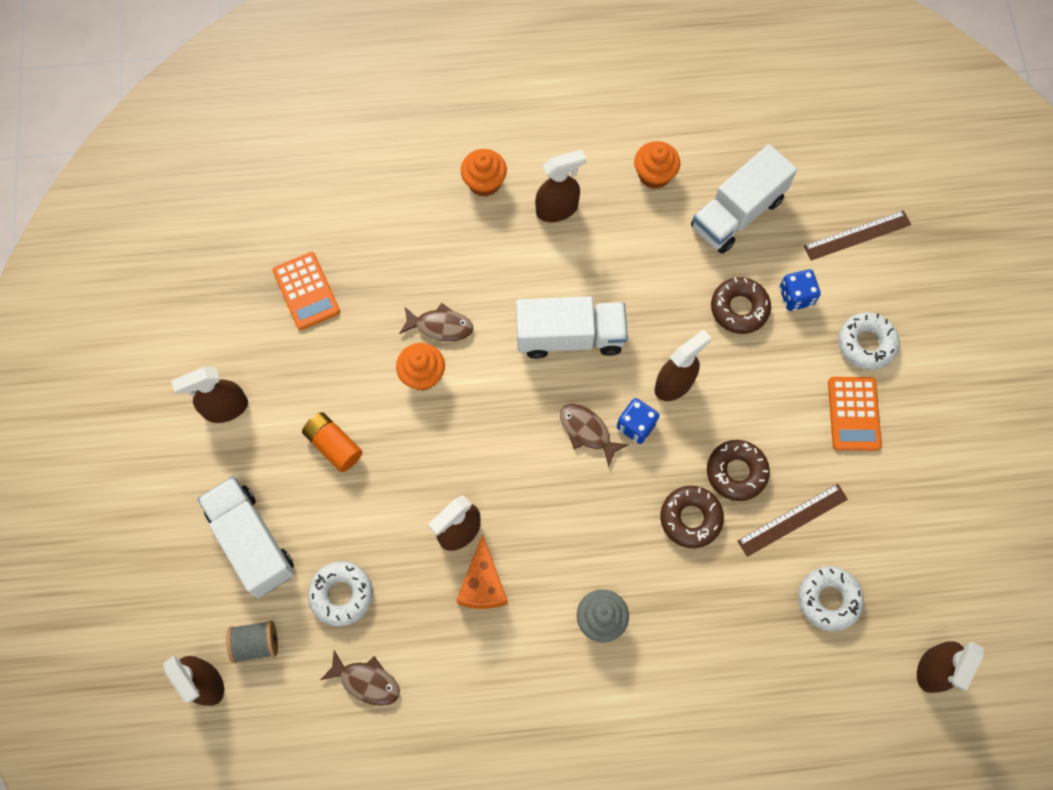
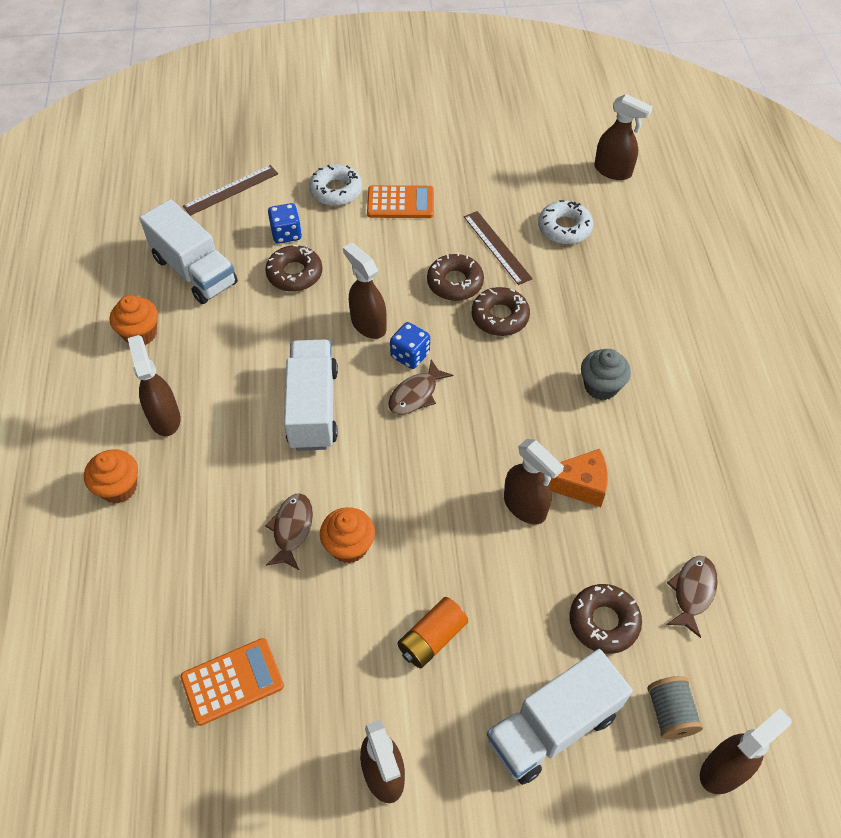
camera: 90 degrees left, 15 degrees down
white donut [308,561,373,626] -> brown donut [569,584,642,654]
brown ruler [804,210,911,260] -> brown ruler turned 75 degrees clockwise [183,165,278,216]

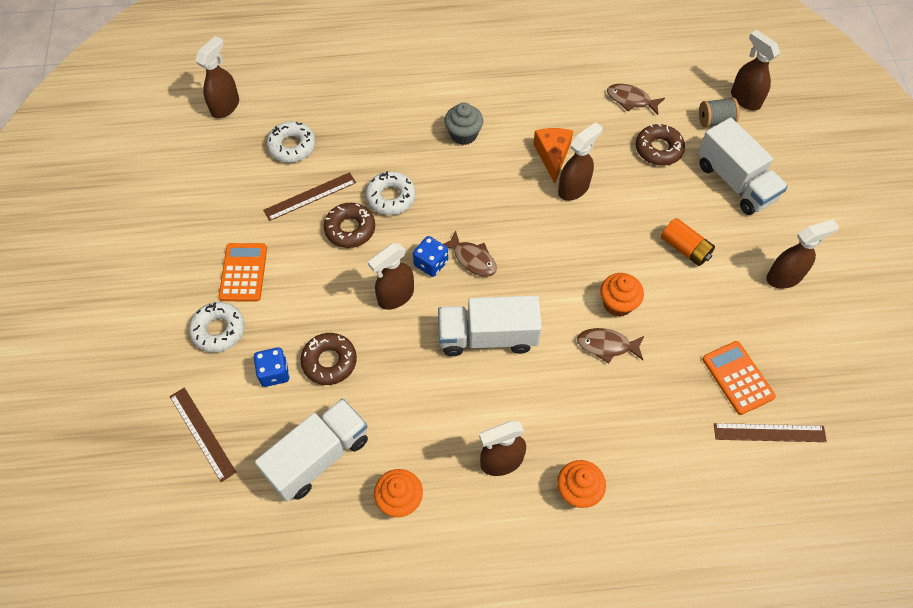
camera: 90 degrees left, 5 degrees up
brown donut [472,287,530,336] -> white donut [365,171,416,215]
none -> brown ruler [714,423,827,442]

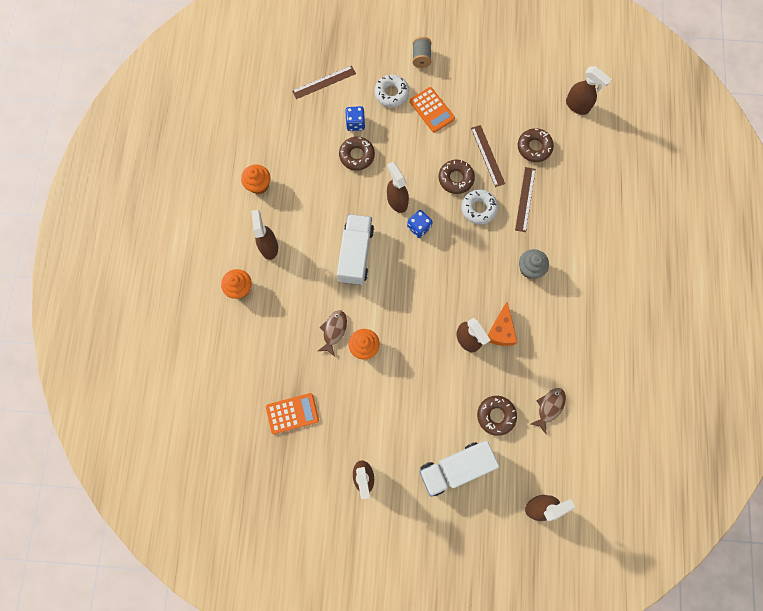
camera: 100 degrees right, 15 degrees up
orange calculator [219,243,267,302] -> orange calculator turned 45 degrees clockwise [410,87,455,133]
white truck [255,398,368,502] -> none
white donut [266,121,316,163] -> brown donut [518,128,554,162]
brown fish [443,230,497,277] -> none
orange cheese [533,128,573,184] -> orange cheese turned 90 degrees clockwise [487,302,517,346]
orange battery [661,218,715,266] -> none
grey spool [699,97,739,128] -> grey spool moved to [412,37,432,68]
brown ruler [714,423,827,442] -> brown ruler moved to [515,167,536,232]

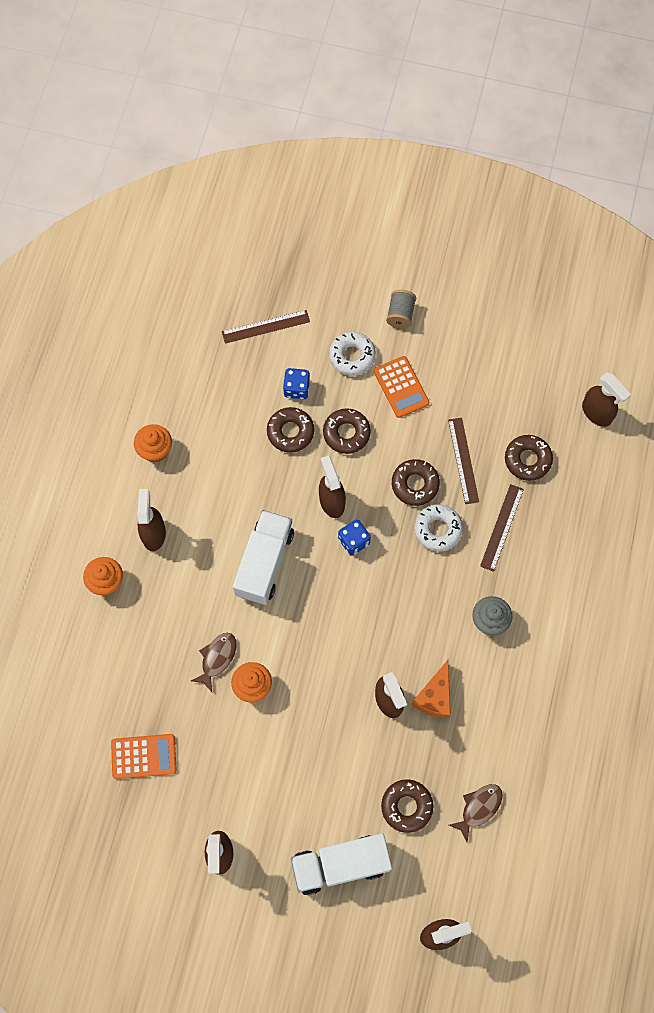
camera: 10 degrees right, 5 degrees down
none -> brown donut [323,408,371,454]

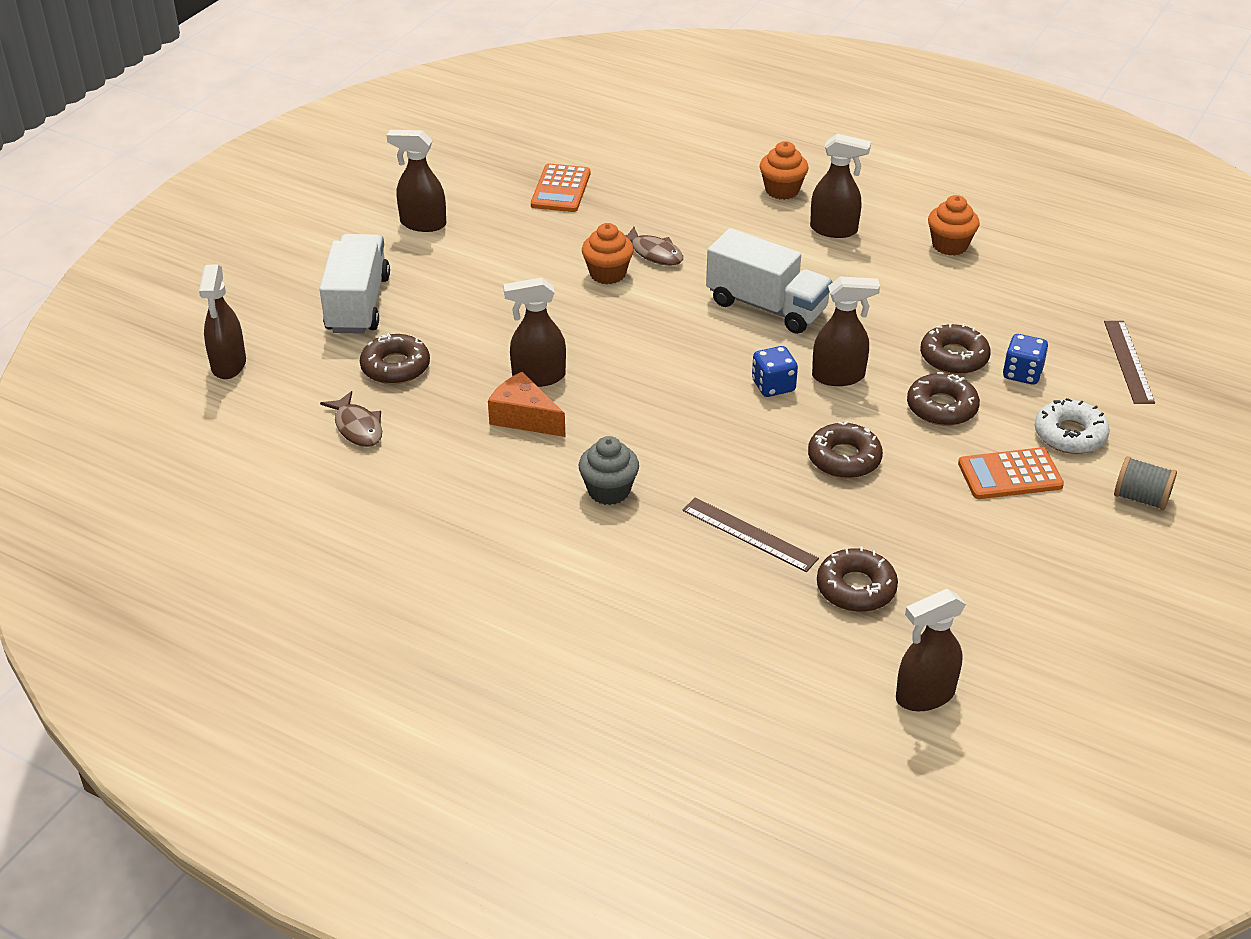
camera: 105 degrees right, 30 degrees down
white donut [414,504,463,552] -> none
brown ruler [448,418,479,504] -> none

